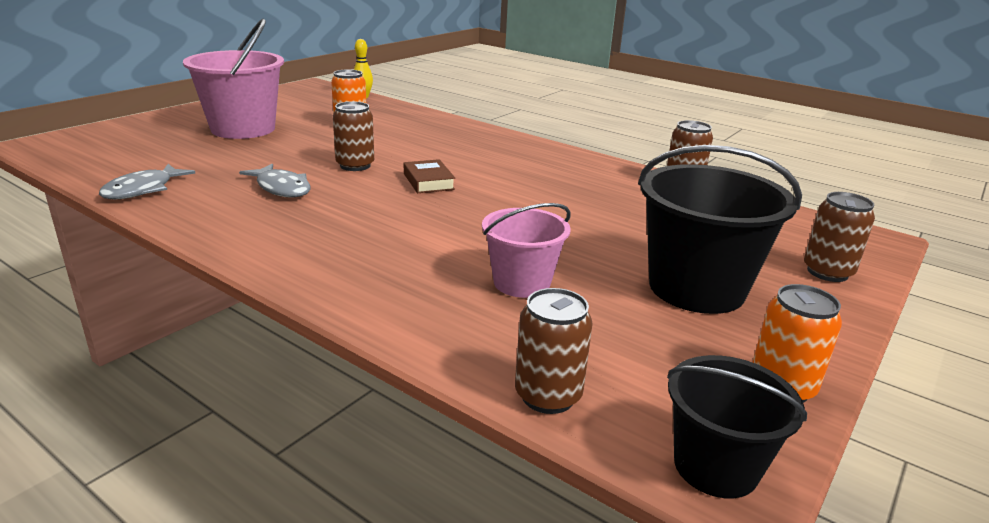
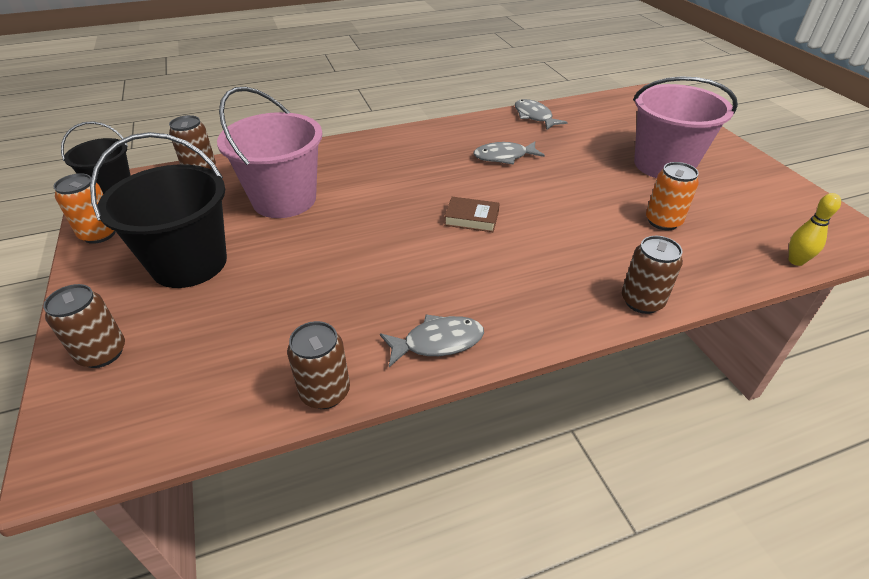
camera: 125 degrees right, 15 degrees up
brown can [333,101,374,171] -> brown can moved to [622,236,683,314]
pink bucket [482,203,571,298] -> pink bucket [217,87,323,218], size x1.67
none -> grey fish [380,314,484,367]

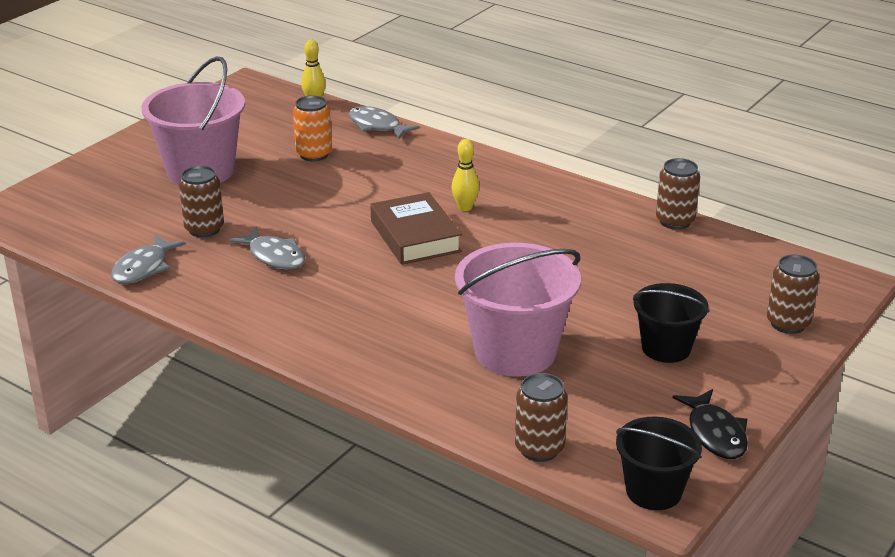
camera: 125 degrees left, 10 degrees down
orange can [53,173,116,244] -> black fish [673,389,748,459]
black bucket [90,132,227,288] -> black bucket [633,283,709,363], size x0.60
grey fish [380,314,484,367] -> grey fish moved to [349,106,419,140]
brown book [444,197,500,232] -> brown book [370,192,462,265], size x1.65
brown can [622,236,683,314] -> brown can moved to [179,166,224,238]
none -> yellow bowling pin [452,139,479,211]

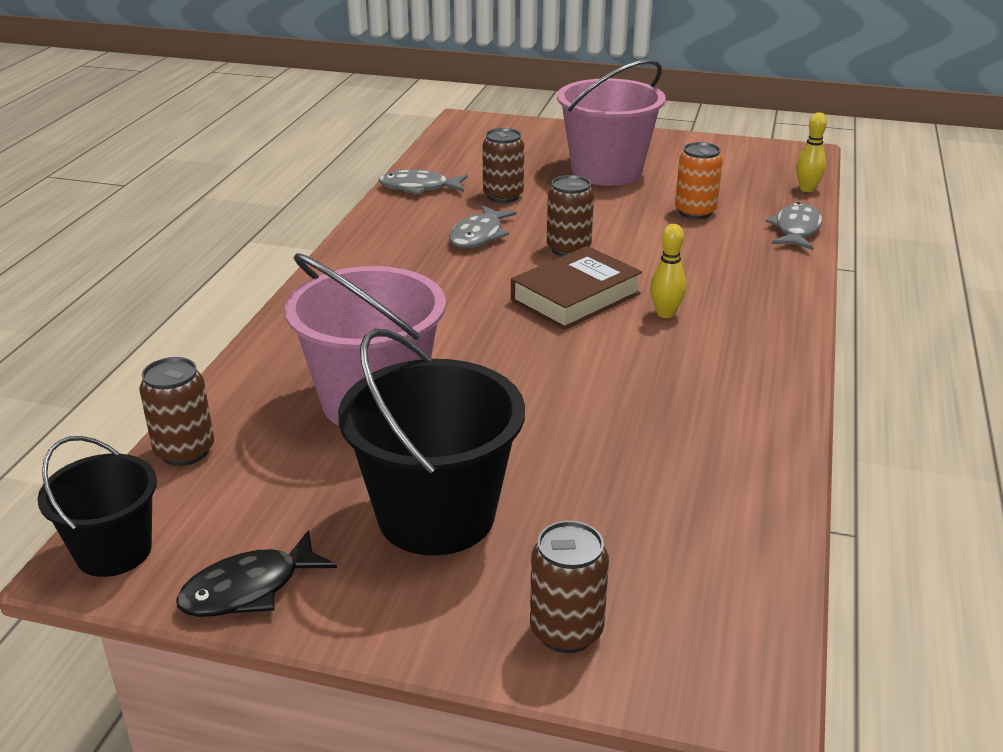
camera: 70 degrees right, 0 degrees up
black bucket [633,283,709,363] -> black bucket [338,329,525,556], size x1.67
brown can [656,158,700,230] -> brown can moved to [547,175,594,256]

